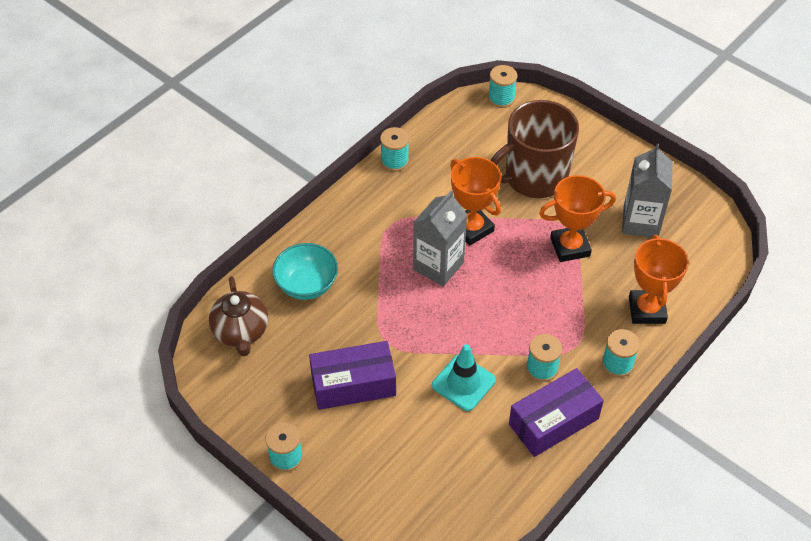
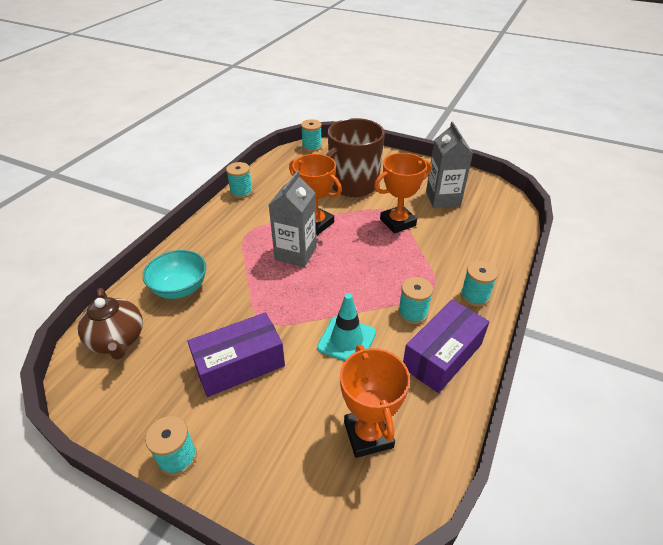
camera: 15 degrees left, 10 degrees down
orange trophy [629,235,689,324] -> orange trophy moved to [340,345,410,458]

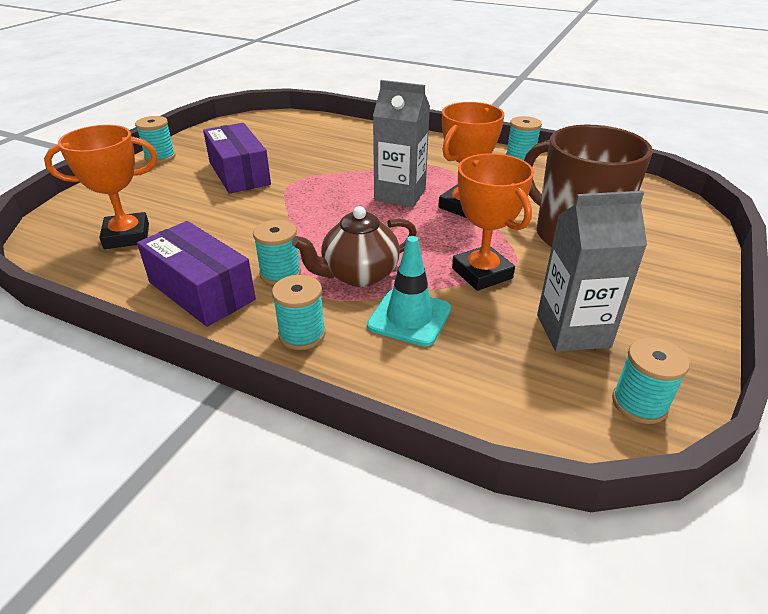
camera: 90 degrees right, 5 degrees down
brown teapot [78,288,143,360] -> brown teapot moved to [292,206,417,287]
turquoise bowl [142,250,206,299] -> none
turquoise spool [301,119,322,152] -> turquoise spool moved to [612,338,690,424]
turquoise traffic cone [317,293,376,361] -> turquoise traffic cone moved to [367,236,451,347]

